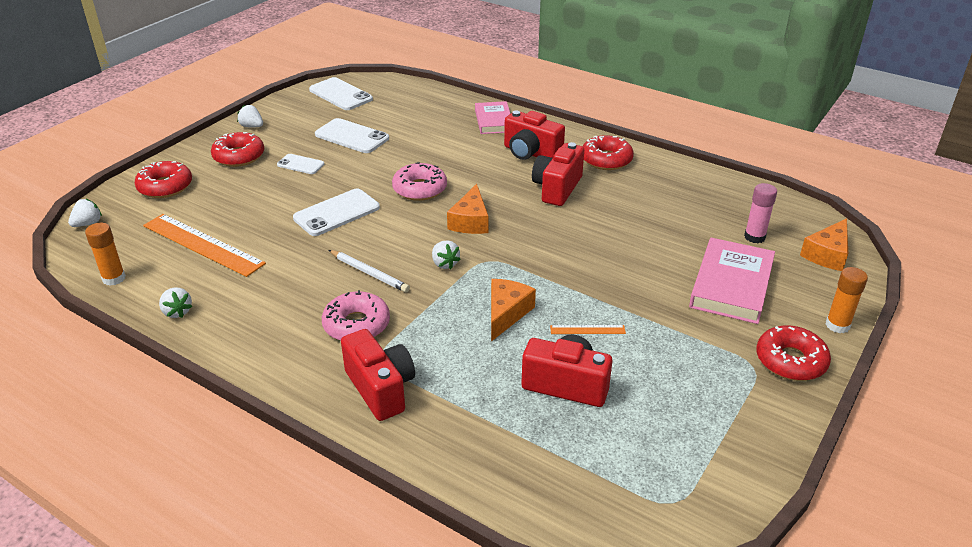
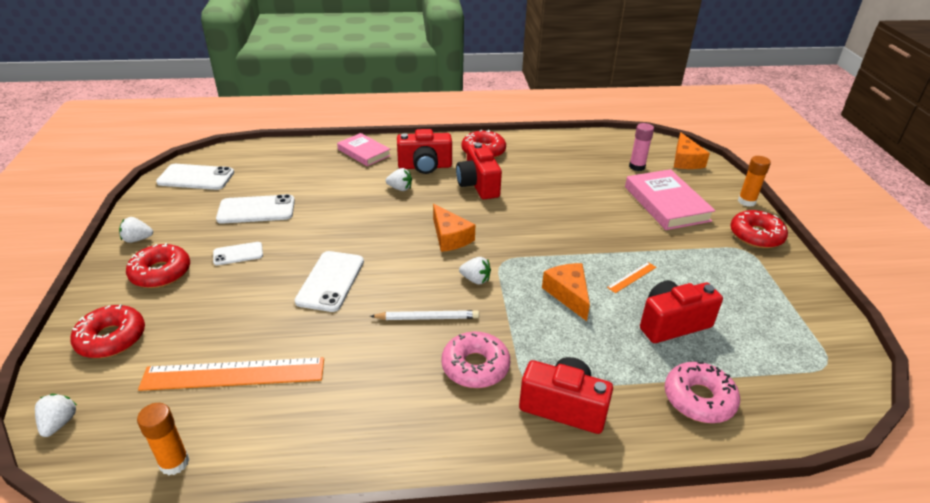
camera: 40 degrees left, 0 degrees up
white strawberry [159,287,192,318] -> white strawberry moved to [386,168,412,191]
pink donut [392,162,447,201] -> pink donut moved to [665,362,740,423]

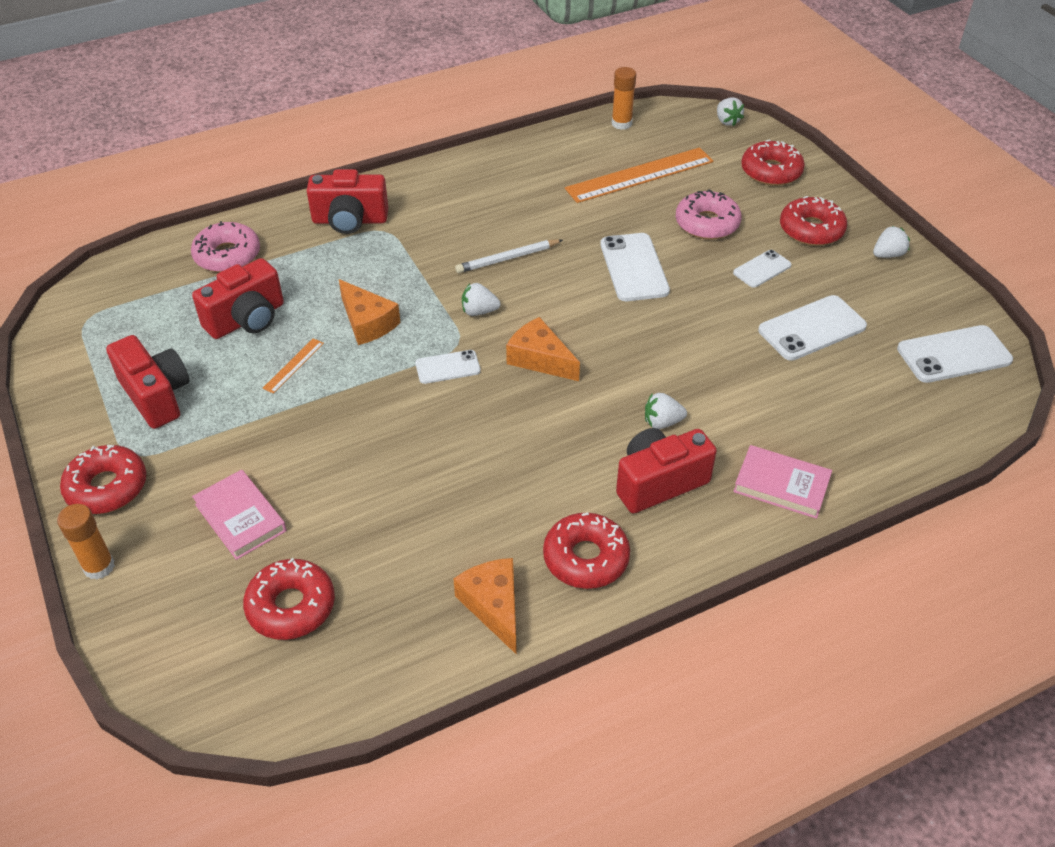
camera: 160 degrees right, 10 degrees up
pink donut [441,332,510,388] -> pink donut moved to [676,189,742,240]
red camera [456,143,502,199] -> red camera moved to [106,335,190,429]
pink book [625,169,715,230] -> pink book [192,470,287,560], size x0.65
pink glue stick [629,123,654,171] -> red donut [243,558,335,640]
orange cheese [674,132,710,169] -> orange cheese moved to [453,558,517,655]
none -> white phone [415,350,481,384]

